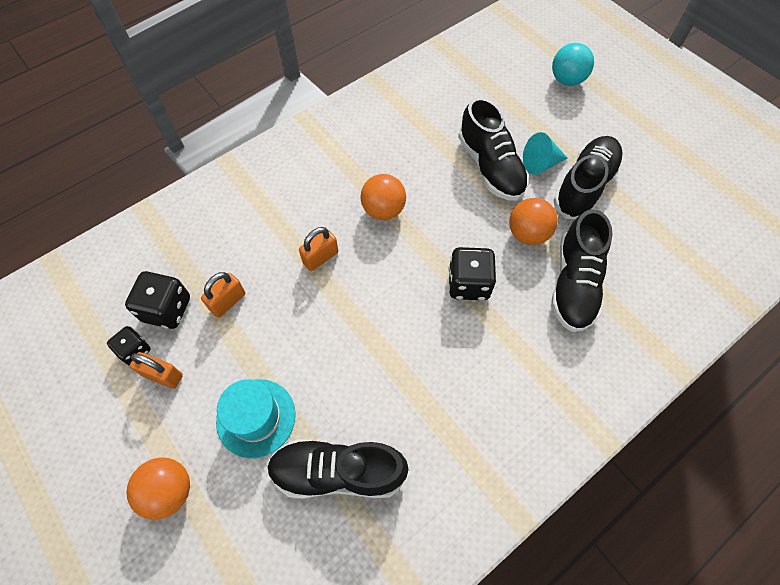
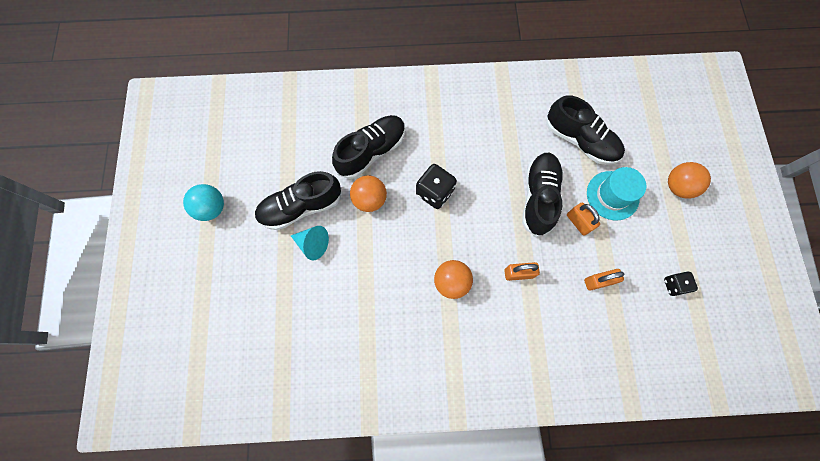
camera: 145 degrees left, 10 degrees up
black dice [125,271,190,329] -> none
orange padlock [130,352,183,389] -> orange padlock moved to [567,202,600,236]
black shoe [458,97,529,201] -> black shoe moved to [522,153,563,237]
turquoise ball [552,43,594,86] -> turquoise ball moved to [183,184,224,221]

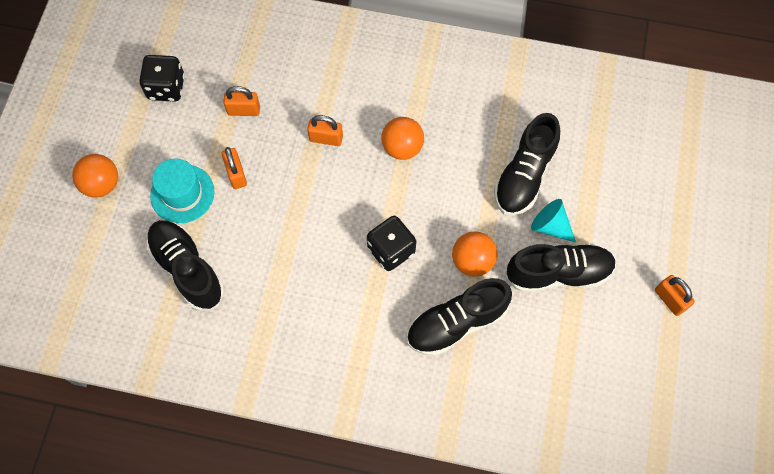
camera: 165 degrees left, 5 degrees down
turquoise ball [183,184,224,221] -> orange padlock [655,275,695,316]
black shoe [522,153,563,237] -> black shoe moved to [494,113,560,216]
black dice [664,271,698,296] -> black dice [139,55,185,102], size x1.62

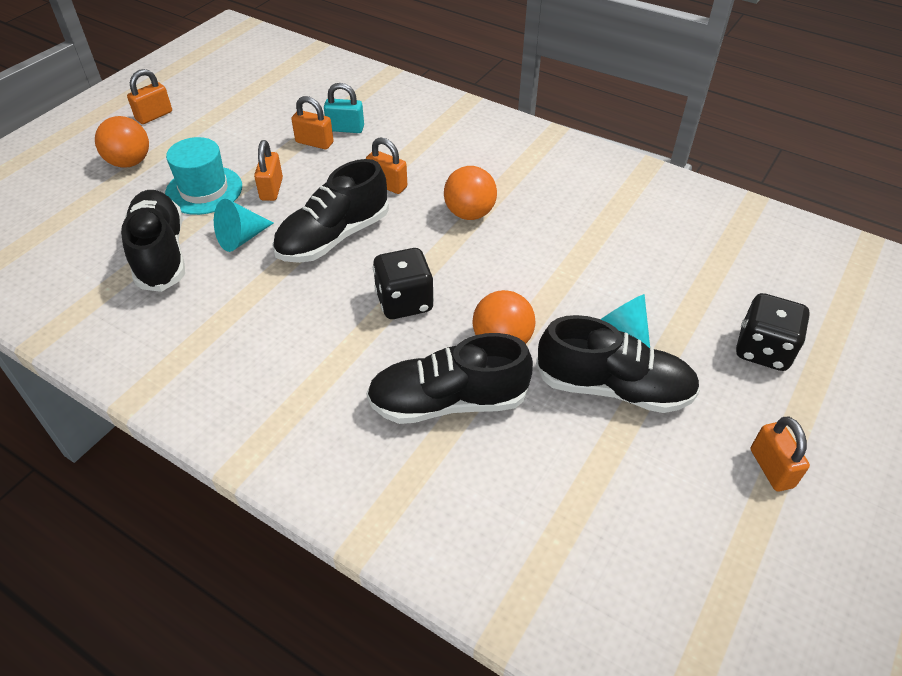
camera: 20 degrees right, 20 degrees down
black dice [139,55,185,102] -> black dice moved to [736,293,810,371]
black shoe [494,113,560,216] -> black shoe moved to [272,159,389,263]
none -> orange padlock [127,69,172,124]
none -> turquoise cone [214,199,273,252]
none -> turquoise padlock [324,83,364,133]

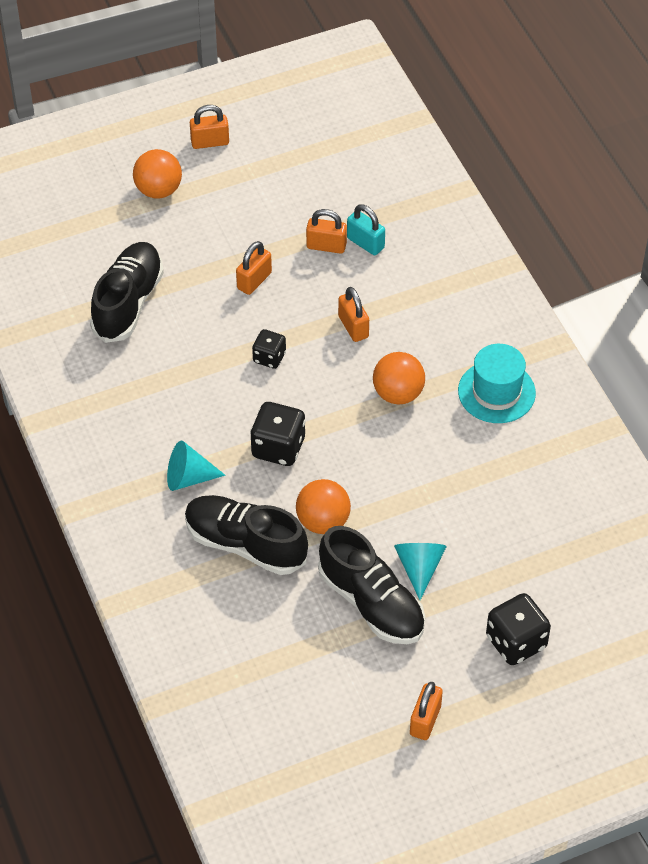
camera: 35 degrees right, 5 degrees up
turquoise hat [165,137,242,215] -> turquoise hat moved to [458,344,536,423]
turquoise cone [214,199,273,252] -> turquoise cone moved to [167,441,226,491]
black shoe [272,159,389,263] -> black dice [252,329,286,369]
orange padlock [291,96,333,149] -> orange padlock turned 45 degrees counterclockwise [306,209,347,254]

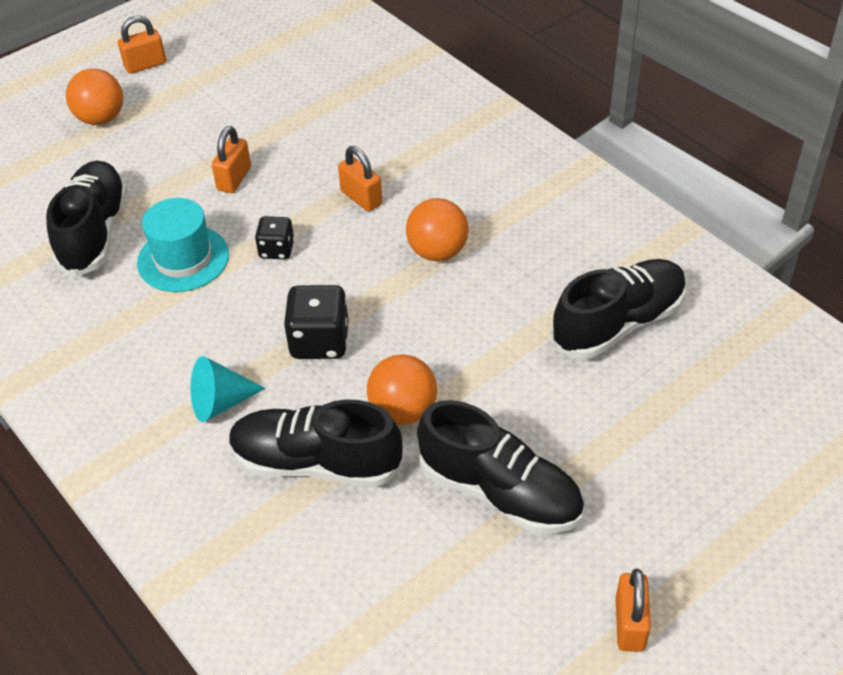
camera: 15 degrees left, 5 degrees down
orange padlock [306,209,347,254] -> none
turquoise padlock [347,204,385,255] -> none
turquoise cone [394,543,447,600] -> none
turquoise hat [458,344,536,423] -> turquoise hat moved to [137,198,229,292]
black dice [486,593,551,665] -> none
none -> black shoe [551,259,687,359]

